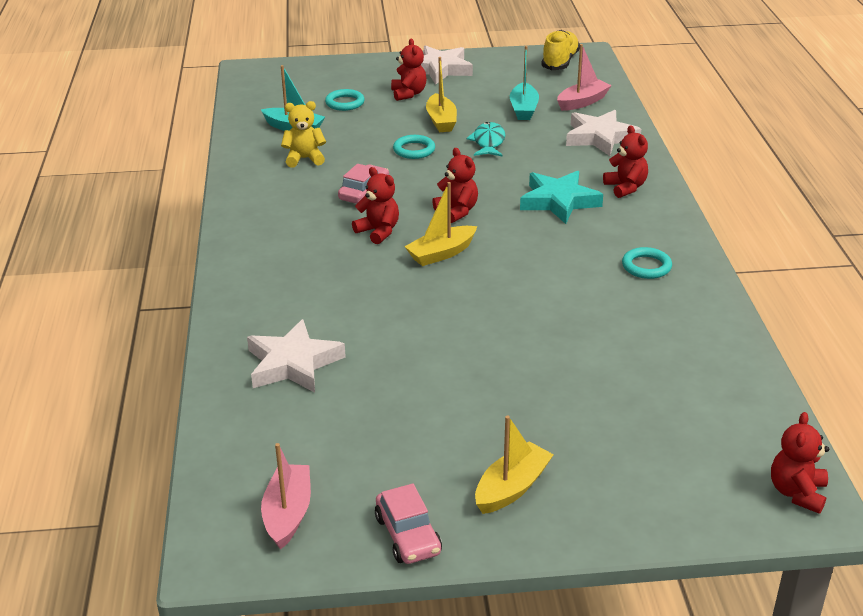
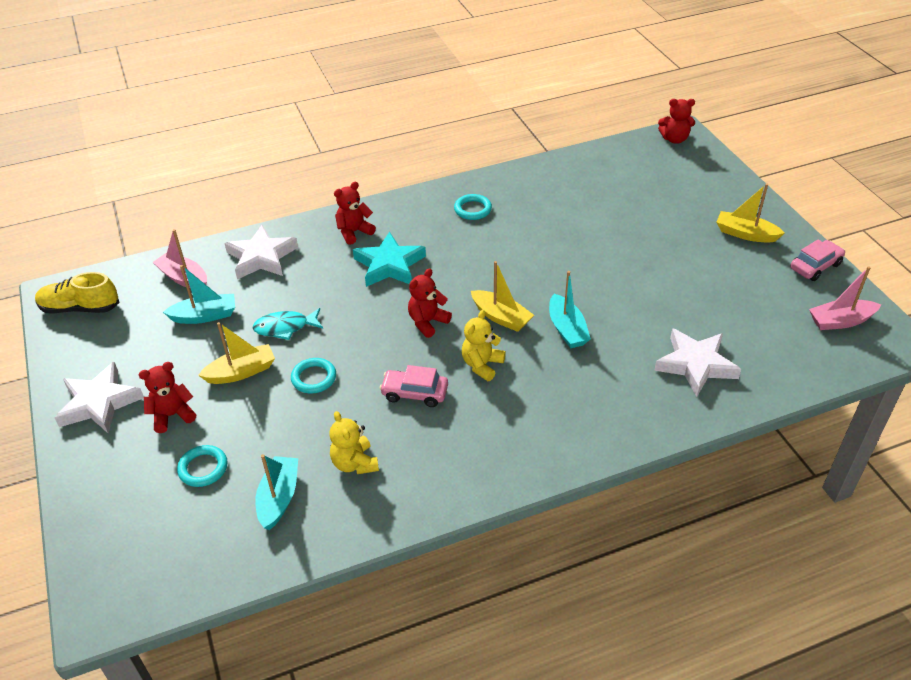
camera: 105 degrees left, 10 degrees up
red teddy bear [352,167,399,244] -> yellow teddy bear [462,310,506,381]
none -> turquoise boat [549,271,591,348]

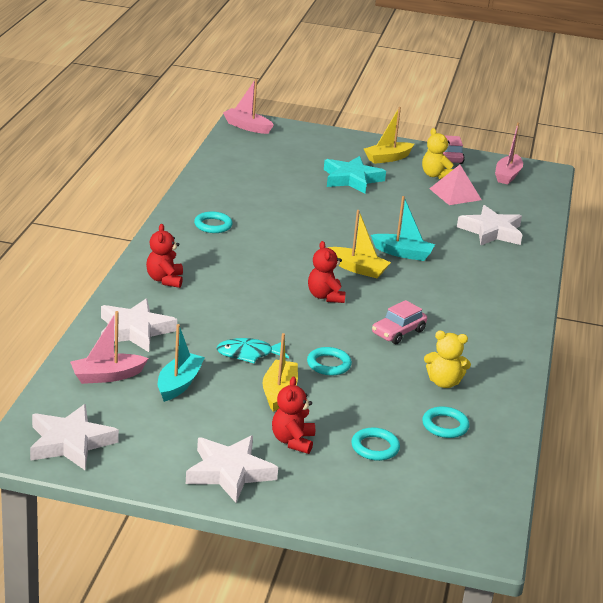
camera: 60 degrees left, 15 degrees down
yellow shoe [35,272,120,314] -> white star [30,404,119,470]
turquoise fish [252,308,323,340] -> turquoise fish turned 60 degrees clockwise [216,338,289,363]
turquoise boat [255,454,298,530] -> turquoise ring [422,406,470,438]
turquoise star [353,232,426,287] -> turquoise star moved to [324,156,386,194]
yellow teddy bear [462,310,506,381] -> yellow teddy bear moved to [422,128,453,179]
yellow boat [471,261,534,332] -> yellow boat turned 45 degrees clockwise [328,210,391,278]
red teddy bear [658,99,695,144] -> pink boat [223,79,274,134]
none -> pink pyramid [429,165,482,205]

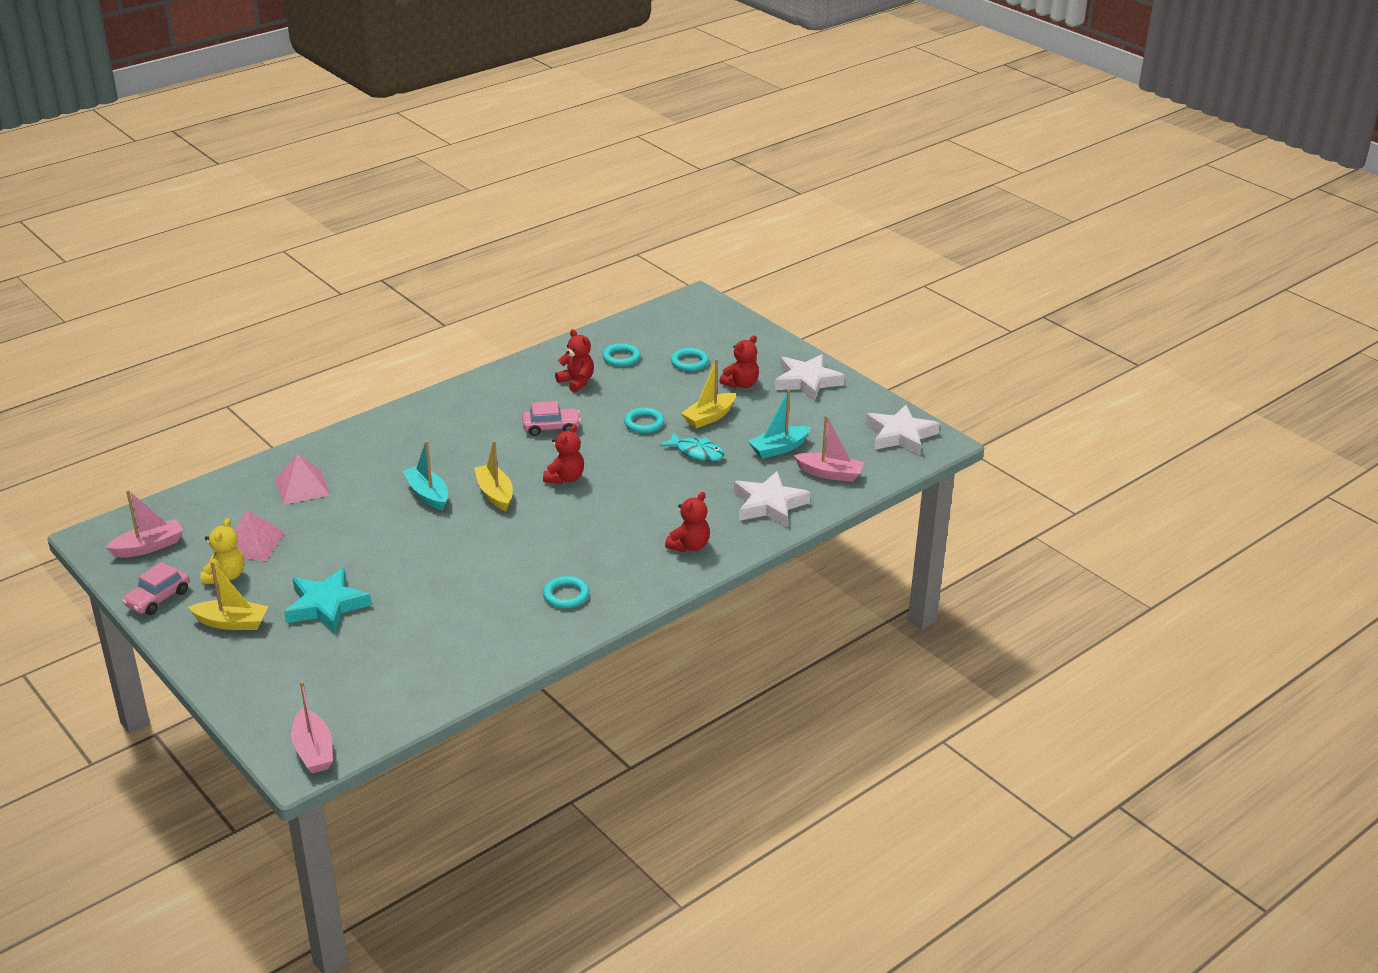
camera: 140 degrees left, 5 degrees up
yellow teddy bear [424,331,471,388] -> red teddy bear [555,329,594,393]
white star [457,205,522,246] -> pink pyramid [275,454,330,505]

